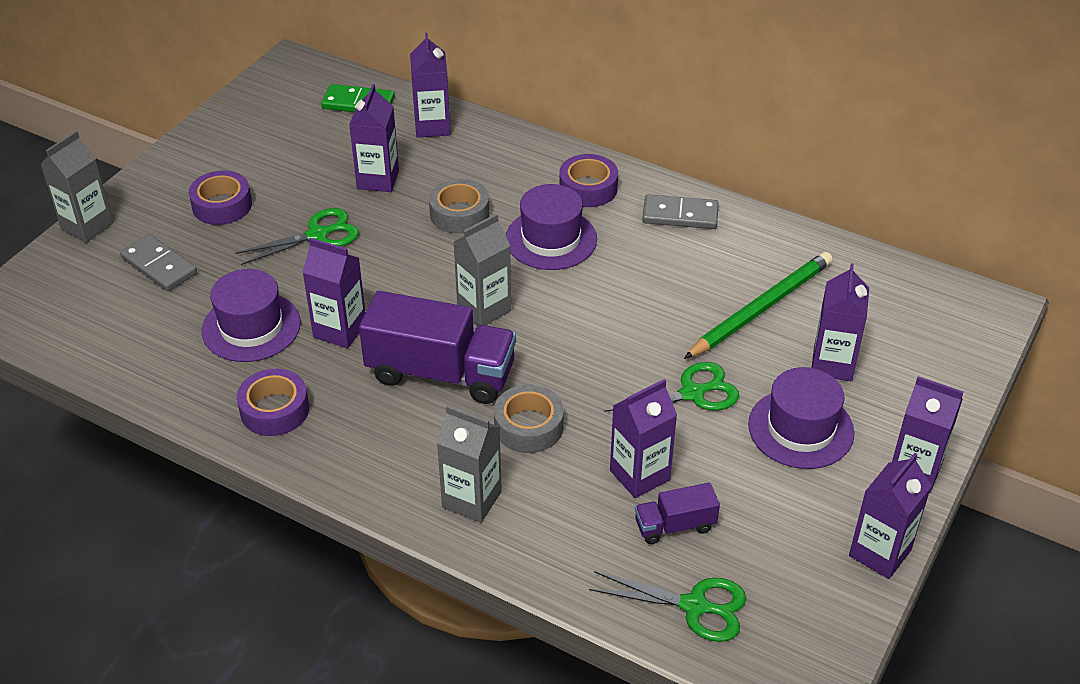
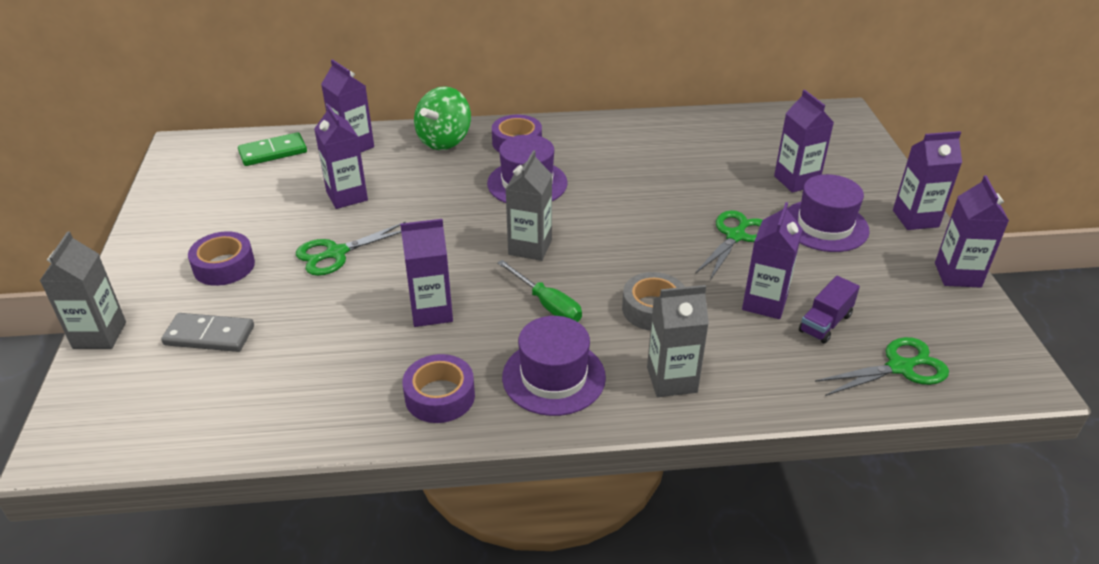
camera: 35 degrees left, 5 degrees down
purple hat [202,269,301,362] -> purple hat moved to [502,316,606,416]
green scissors [235,208,359,265] -> green scissors turned 150 degrees counterclockwise [296,221,406,276]
purple truck [359,291,516,404] -> green screwdriver [497,260,582,322]
grey tape [429,179,489,233] -> none
grey domino [642,194,719,229] -> none
green pencil [684,252,833,359] -> none
none -> green spinning top [414,86,471,150]

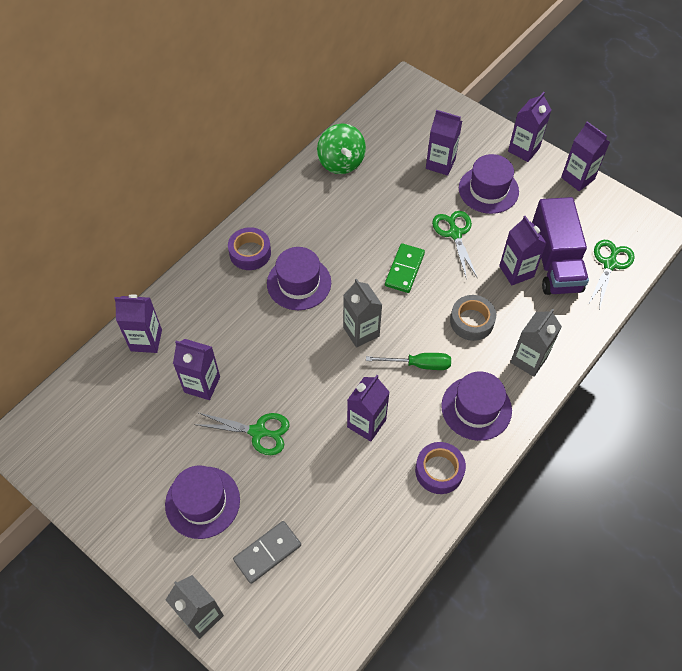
camera: 45 degrees left, 20 degrees up
purple tape [188,231,255,286] -> purple hat [165,466,240,539]
green domino [238,132,307,166] -> green domino moved to [385,243,425,293]
green scissors [296,221,406,276] -> green scissors turned 90 degrees counterclockwise [194,413,290,455]
green spinning top [414,86,471,150] -> green spinning top moved to [317,123,366,174]
purple truck [799,276,860,344] -> purple truck [533,197,589,295], size x2.02

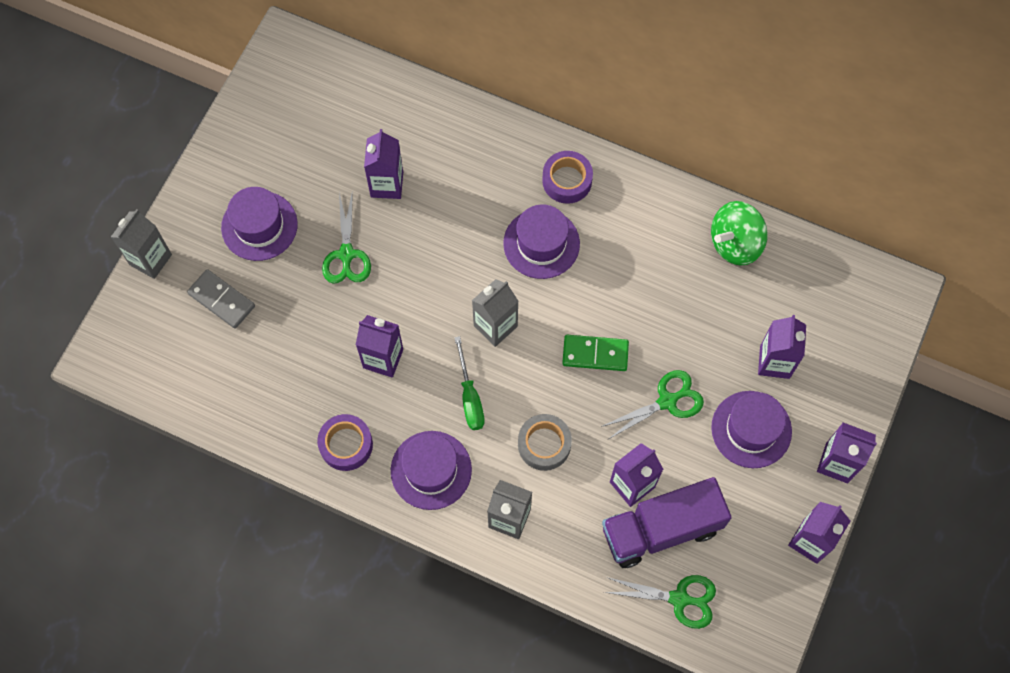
camera: 75 degrees right, 10 degrees up
purple carton [114,294,162,353] -> none

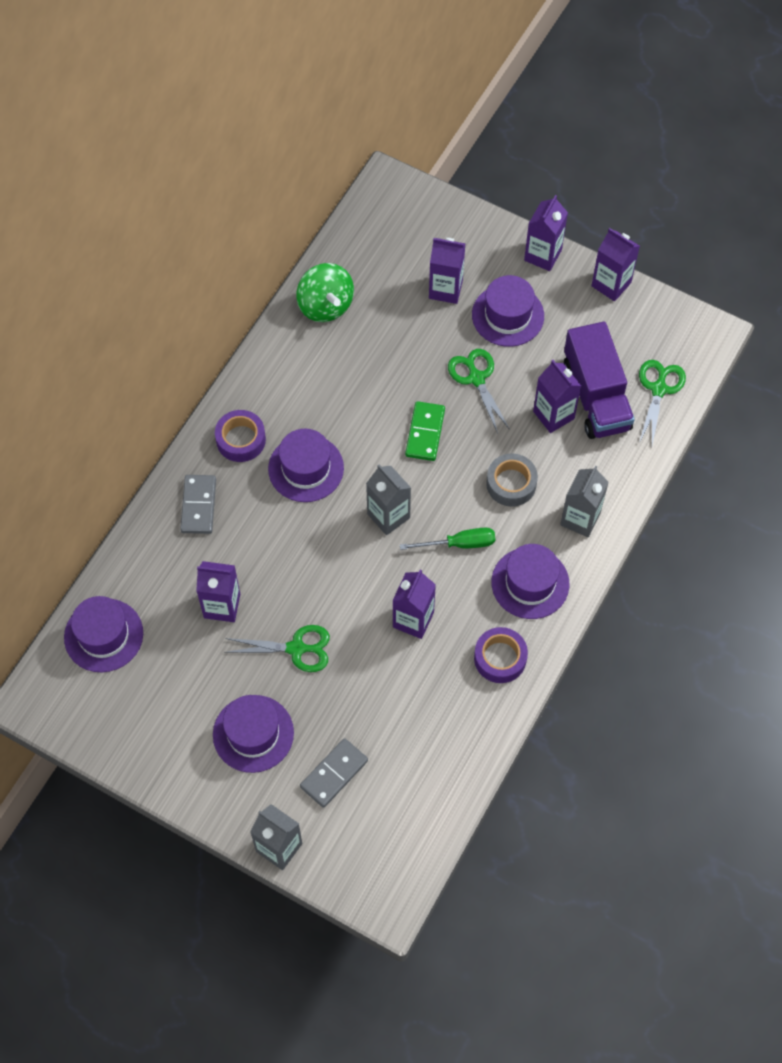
camera: 85 degrees left, 5 degrees down
none -> purple hat [64,596,143,672]
none -> grey domino [180,475,216,534]

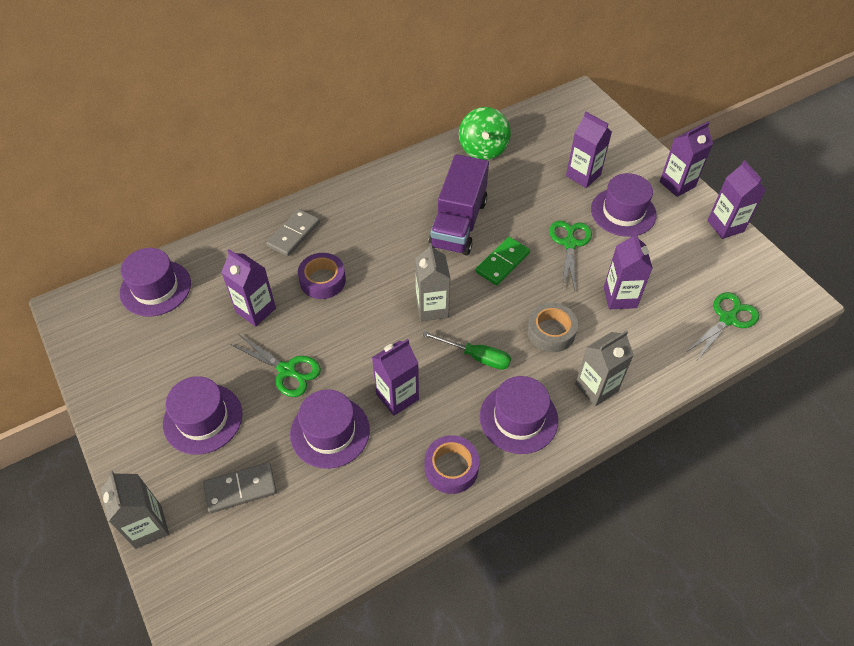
camera: 30 degrees right, 10 degrees down
purple tape [215,410,266,462] -> purple tape moved to [298,253,346,299]
purple hat [268,429,344,502] -> purple hat moved to [290,389,370,469]
purple truck [564,322,635,439] -> purple truck moved to [428,154,489,255]

